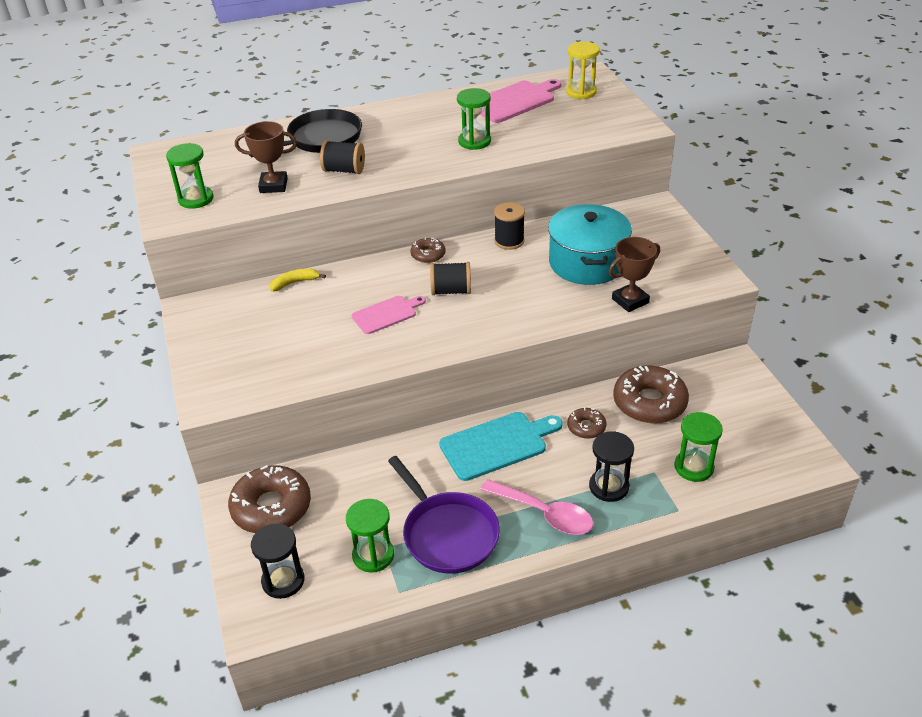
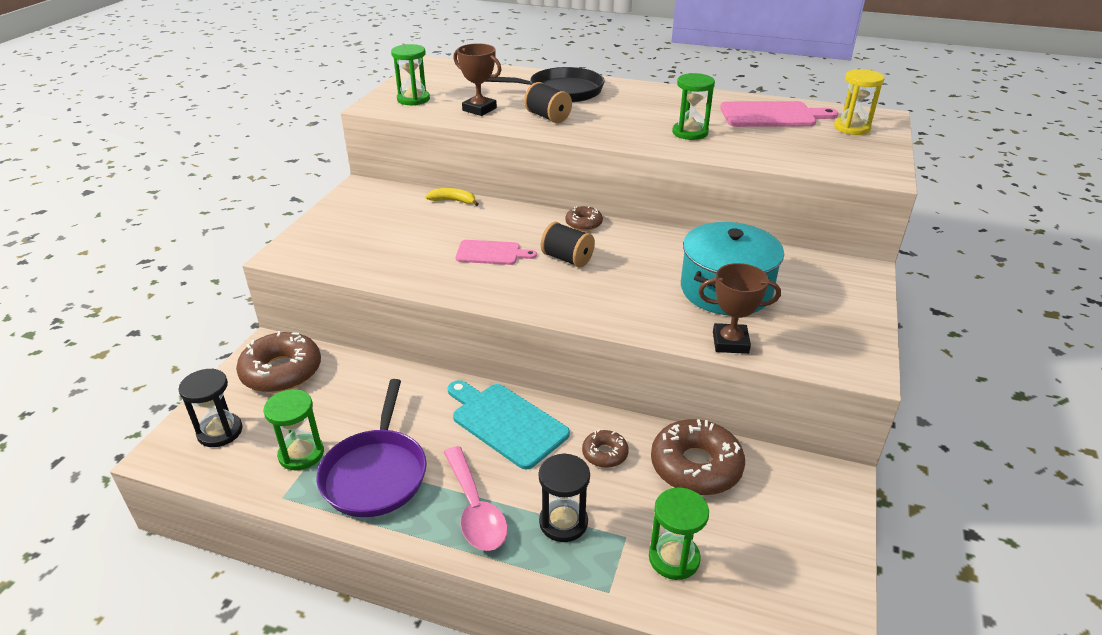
camera: 35 degrees right, 5 degrees down
turquoise cutting board [439,412,563,481] -> turquoise cutting board turned 150 degrees counterclockwise [448,380,570,470]
black spool [494,202,525,250] -> none

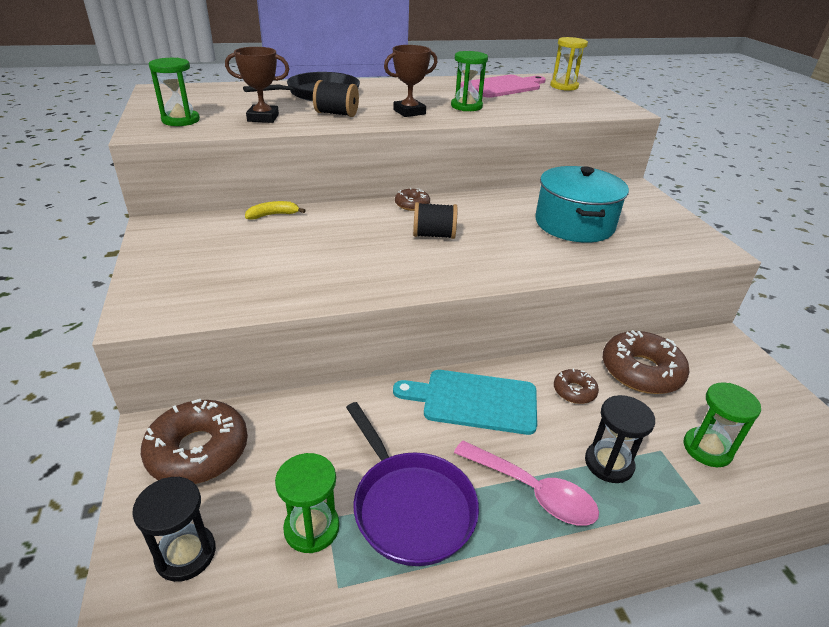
camera: 35 degrees left, 0 degrees up
pink cutting board [455,240,537,265] -> none
brown trophy [698,263,781,354] -> brown trophy moved to [384,45,437,117]

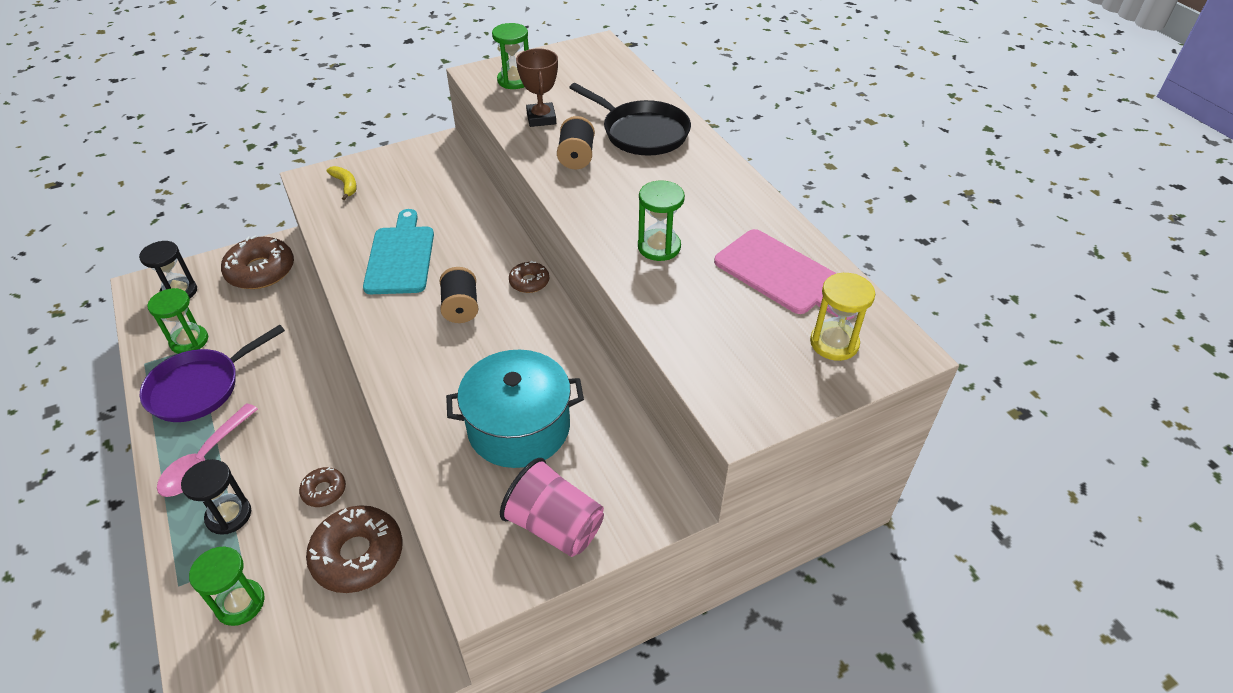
camera: 80 degrees right, 10 degrees up
yellow banana [245,201,306,220] -> yellow banana moved to [327,166,357,200]
brown trophy [384,45,437,117] -> none
turquoise cutting board [393,370,537,435] -> turquoise cutting board moved to [363,209,434,294]
none -> pink cup [500,458,604,557]

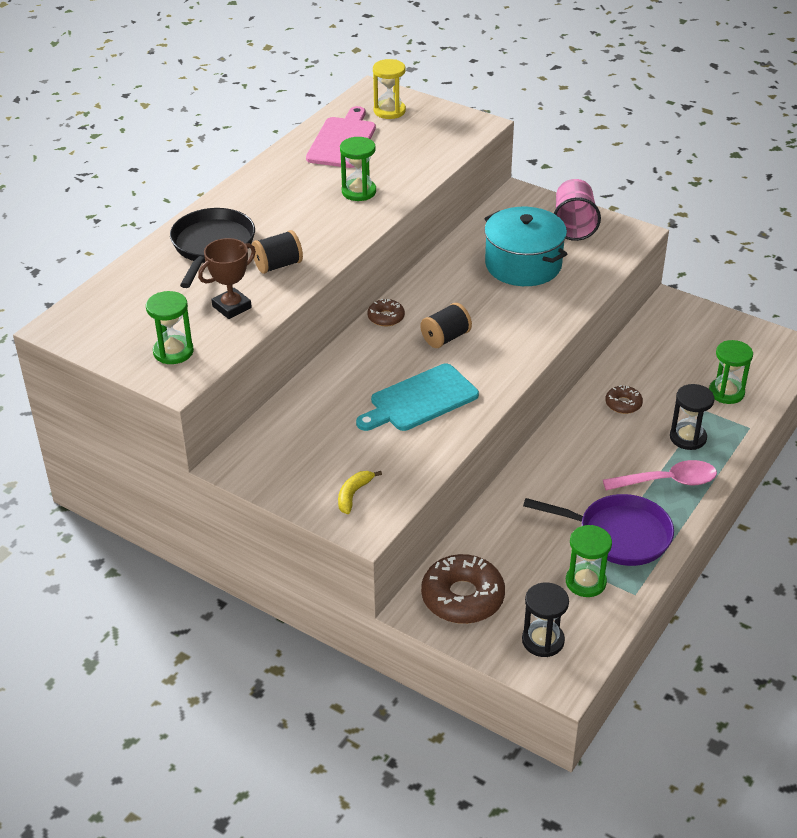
camera: 120 degrees left, 5 degrees down
brown donut [306,505,403,593] -> none

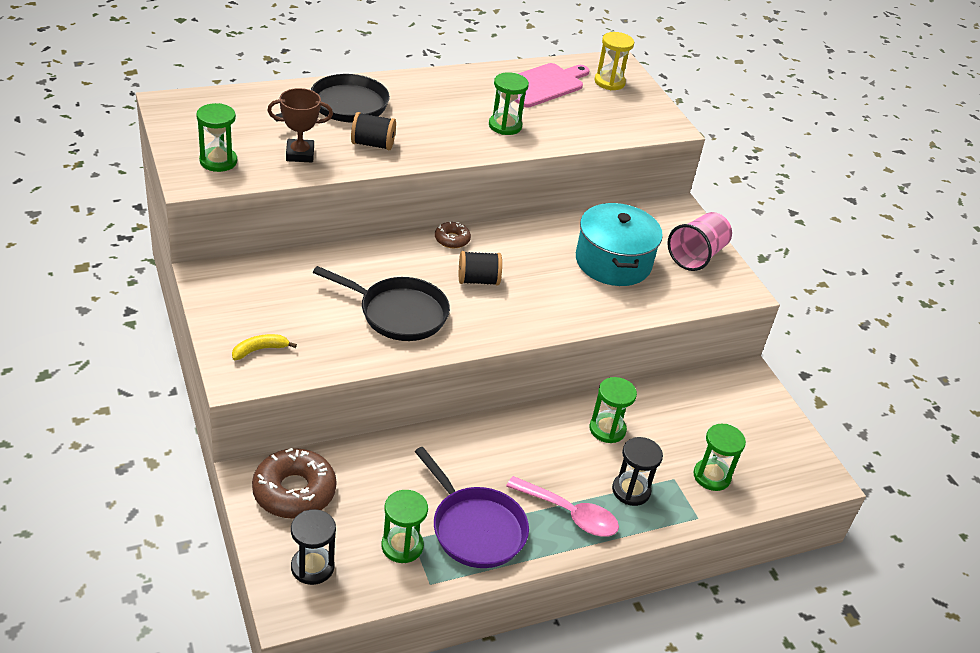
camera: 30 degrees right, 0 degrees up
turquoise cutting board [356,364,479,431] -> black pan [313,266,450,341]
brown donut [605,385,643,414] -> green hourglass [589,377,637,443]

